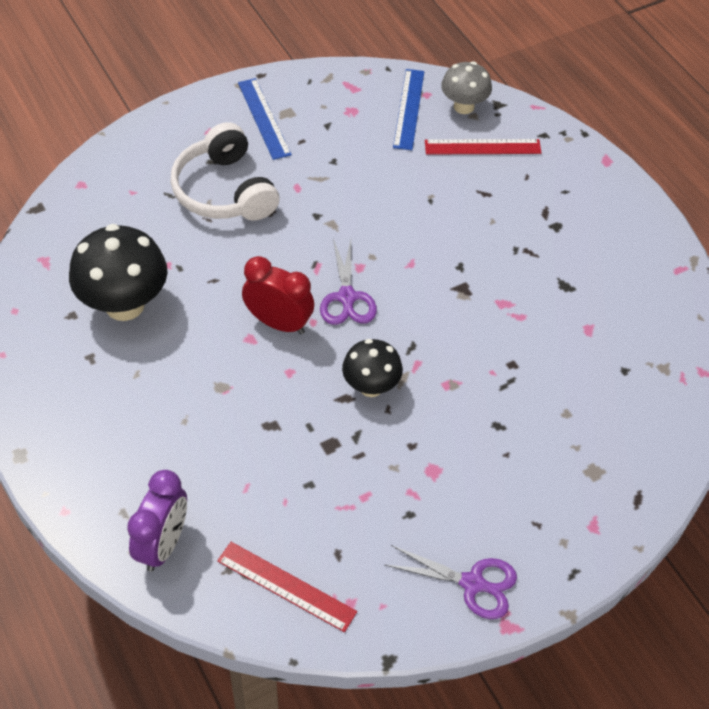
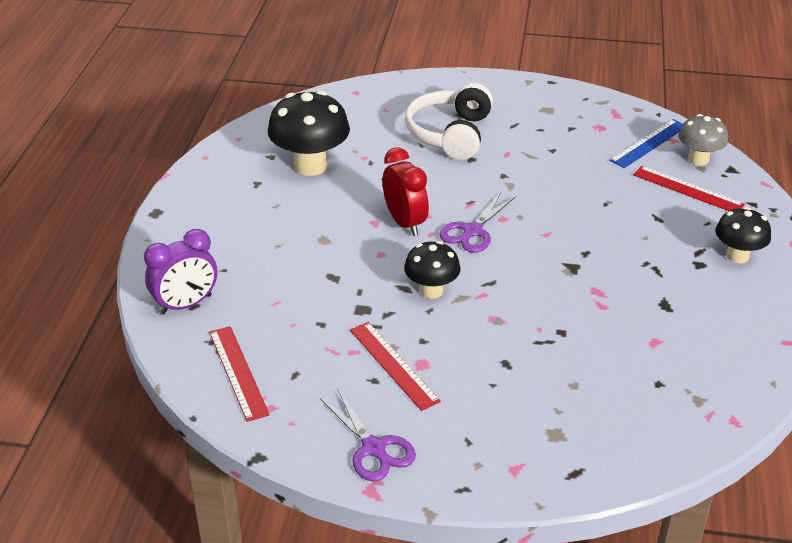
camera: 40 degrees right, 15 degrees down
blue ruler [238,78,292,160] -> none
none -> red ruler [350,322,441,411]
none -> black mushroom [715,207,771,263]

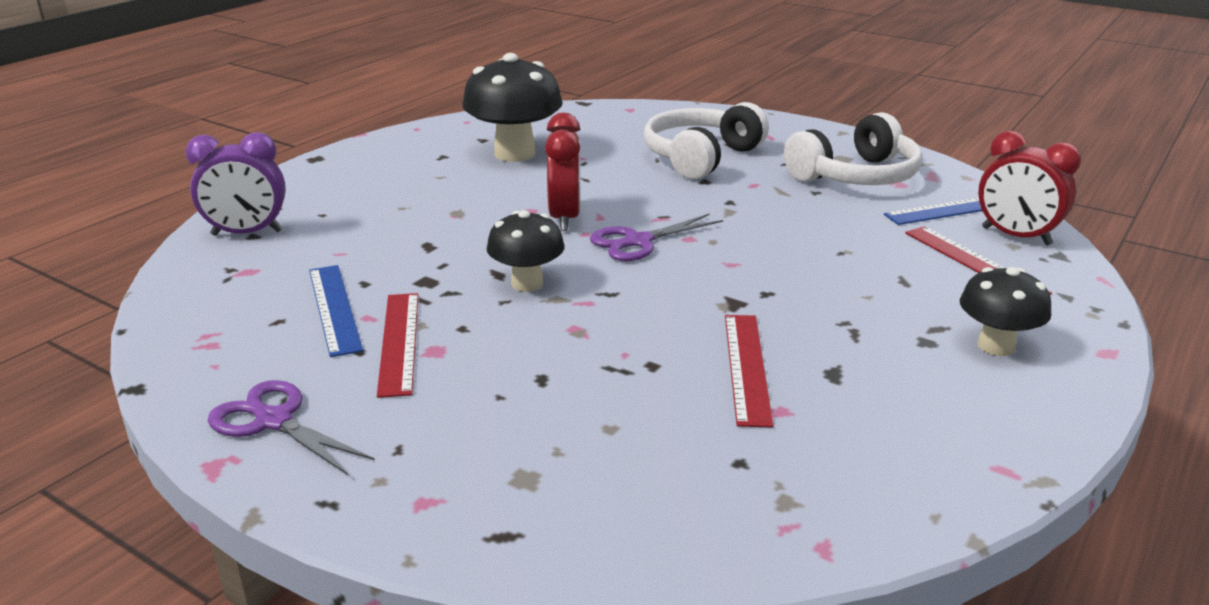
camera: 25 degrees right, 10 degrees down
red ruler [209,326,270,422] -> red ruler moved to [725,315,774,428]
purple scissors [320,390,416,481] -> purple scissors turned 135 degrees clockwise [208,380,375,475]
grey mushroom [678,114,728,165] -> red clock [978,131,1081,246]
none -> blue ruler [309,265,363,357]
none -> white headphones [784,112,922,185]

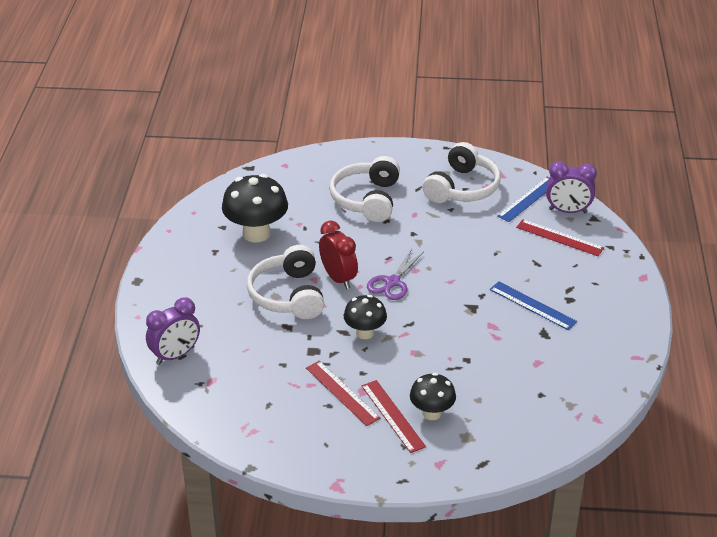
camera: 30 degrees left, 10 degrees up
purple scissors [208,380,375,475] -> none
blue ruler [309,265,363,357] -> blue ruler moved to [490,281,577,330]
red ruler [725,315,774,428] -> red ruler moved to [362,380,426,453]
black mushroom [960,267,1051,356] -> black mushroom moved to [410,373,456,420]
red clock [978,131,1081,246] -> purple clock [546,161,597,213]
none -> white headphones [247,245,324,319]

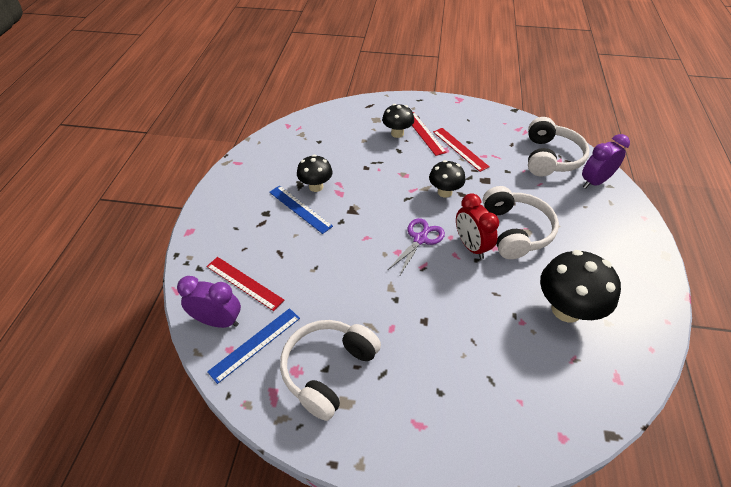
camera: 175 degrees left, 10 degrees up
white headphones [330,156,400,222] -> white headphones moved to [528,117,590,176]
none -> black mushroom [297,155,333,192]

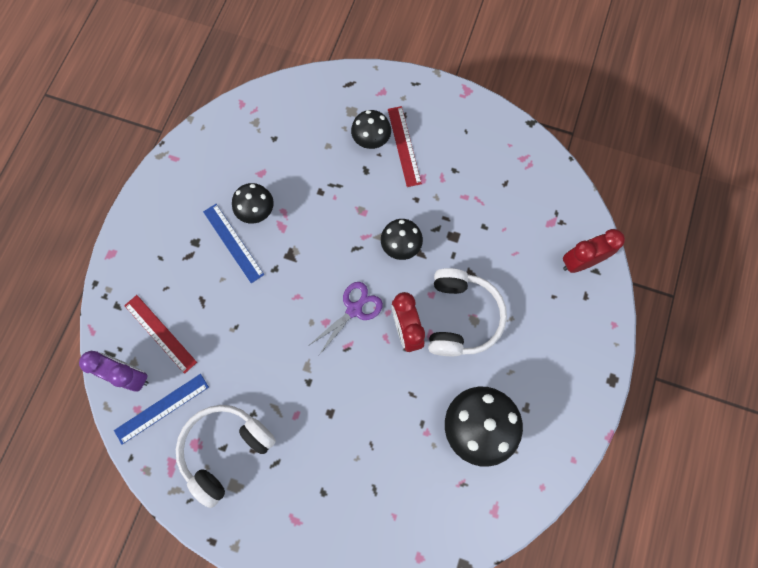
camera: 10 degrees right, 25 degrees up
red ruler [433,128,490,172] -> none
white headphones [528,117,590,176] -> none
purple clock [582,134,630,188] -> red clock [563,229,625,273]

